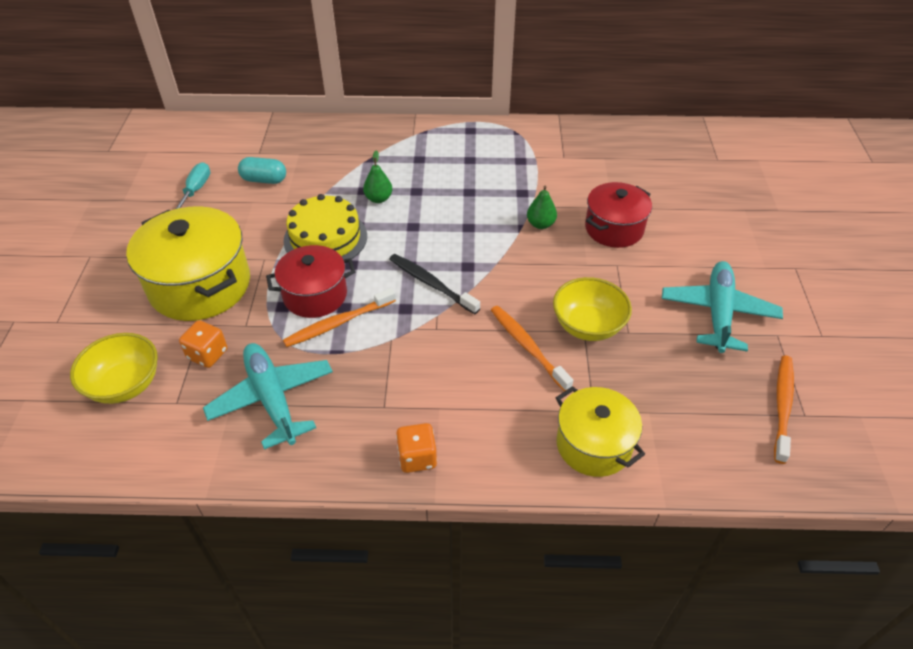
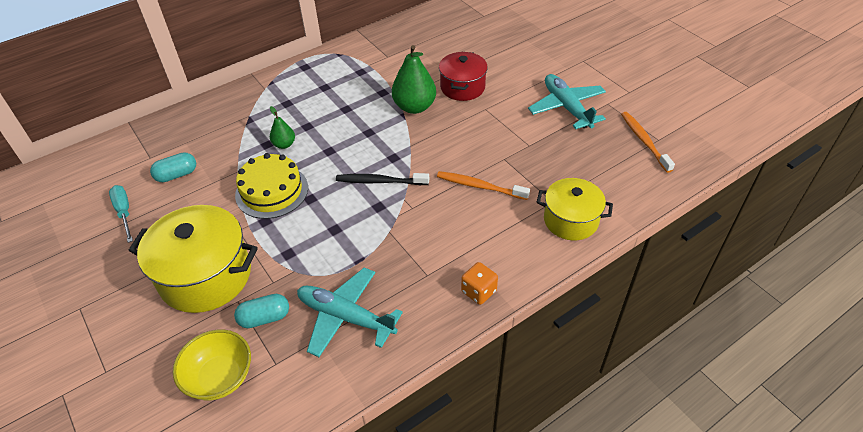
camera: 35 degrees left, 0 degrees up
orange dice [179,320,227,368] -> turquoise capsule [234,294,289,328]
red pot [266,245,355,318] -> none
orange toothbrush [283,288,396,347] -> none
green pear [527,186,557,229] -> green pear [392,45,436,114], size x1.87
yellow bowl [553,277,632,341] -> none

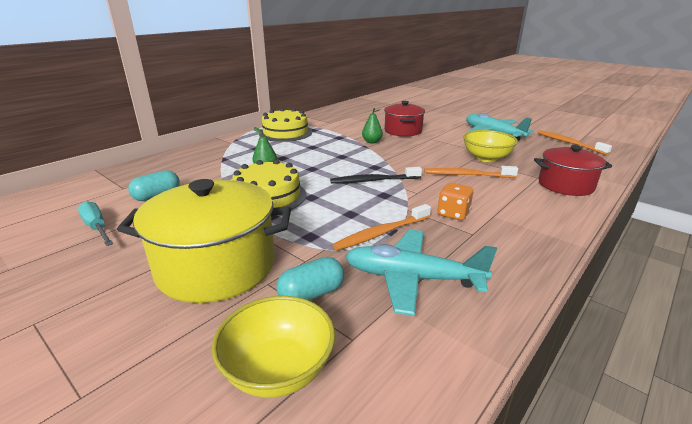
camera: 15 degrees left, 20 degrees down
green pear [392,45,436,114] -> green pear [362,108,383,144], size x0.53
orange dice [461,262,498,305] -> orange dice moved to [437,183,473,220]
yellow pot [537,178,613,240] -> red pot [534,145,612,196]
none -> yellow cake [259,108,312,142]
none -> orange toothbrush [333,204,431,251]
none -> yellow bowl [463,130,518,162]

